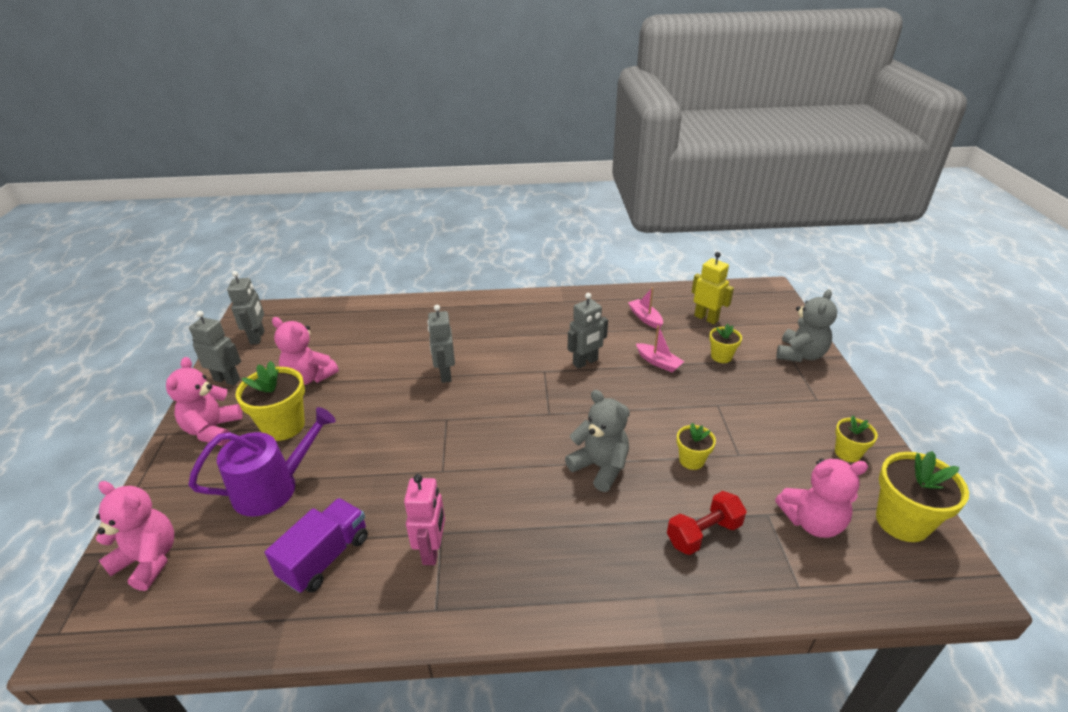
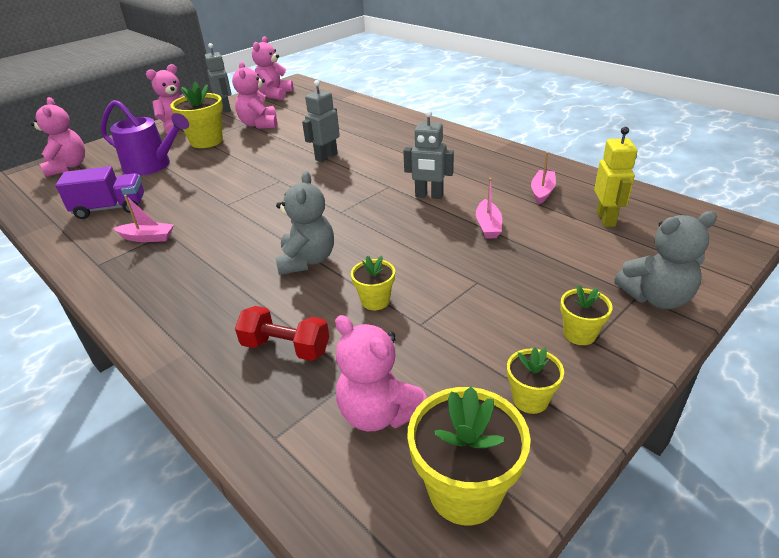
camera: 50 degrees right, 0 degrees up
grey robot [227,271,265,345] -> pink teddy bear [252,36,293,100]
pink robot [404,474,445,565] -> pink boat [113,195,174,242]
yellow flower pot [709,324,742,363] -> yellow flower pot moved to [560,285,613,345]

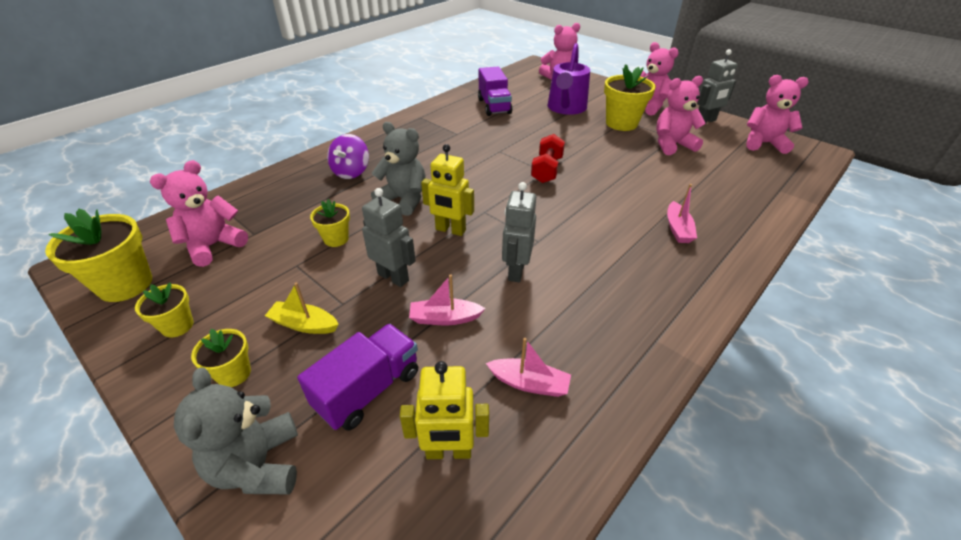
camera: 85 degrees right, 5 degrees up
pink boat [113,195,174,242] -> pink boat moved to [667,184,697,243]
red dumbbell [235,306,329,361] -> red dumbbell moved to [531,134,565,183]
grey teddy bear [275,171,334,275] -> grey teddy bear turned 150 degrees counterclockwise [371,122,426,216]
grey robot [302,80,340,162] -> grey robot moved to [362,188,416,287]
none -> yellow boat [265,282,339,334]
none -> purple truck [297,324,418,430]
none -> purple spinning top [327,134,369,179]
none -> yellow robot [421,144,474,236]

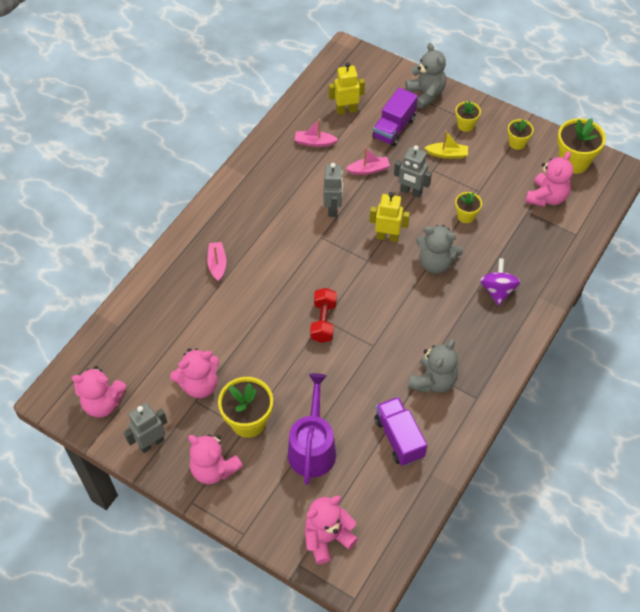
camera: 170 degrees right, 15 degrees up
none -> grey teddy bear [408,339,458,393]

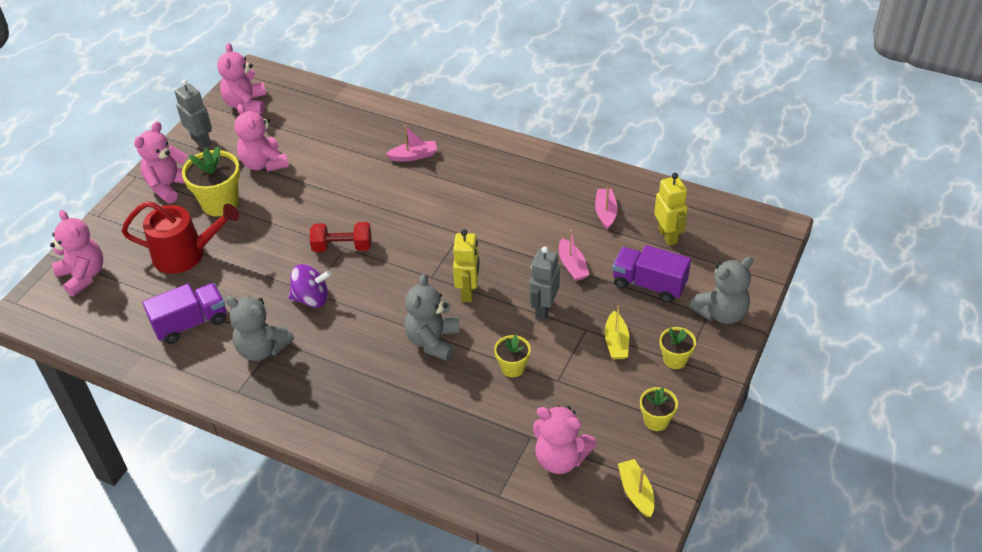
camera: 85 degrees right, 10 degrees down
purple watering can [288,373,336,485] -> red watering can [121,201,239,274]
grey robot [324,163,343,217] -> none
purple spinning top [480,259,520,306] -> purple spinning top moved to [289,264,331,307]
yellow flower pot [557,118,606,174] -> yellow boat [618,459,654,518]

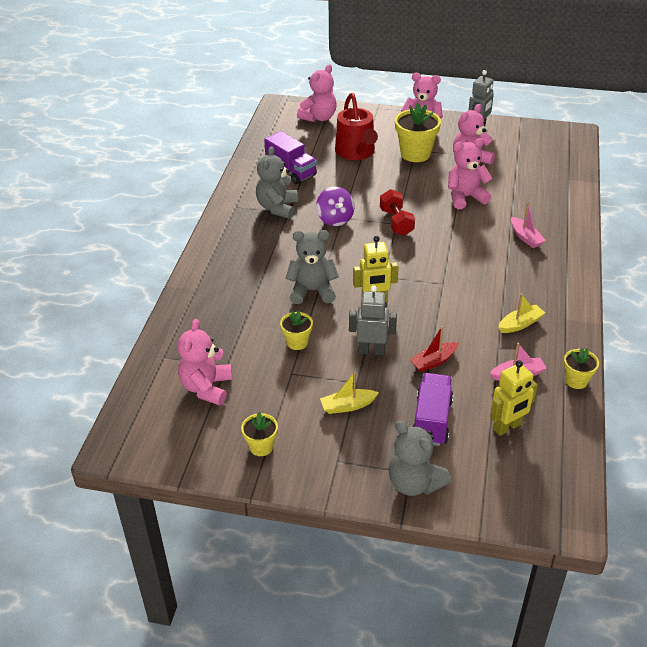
camera: 75 degrees right, 5 degrees down
pink teddy bear [217,43,266,114] -> pink teddy bear moved to [448,138,492,209]
pink boat [559,230,589,281] -> red boat [410,326,459,372]
yellow boat [618,459,654,518] -> yellow boat moved to [498,293,545,333]
yellow flower pot [660,327,696,369] -> yellow flower pot moved to [564,348,599,389]

